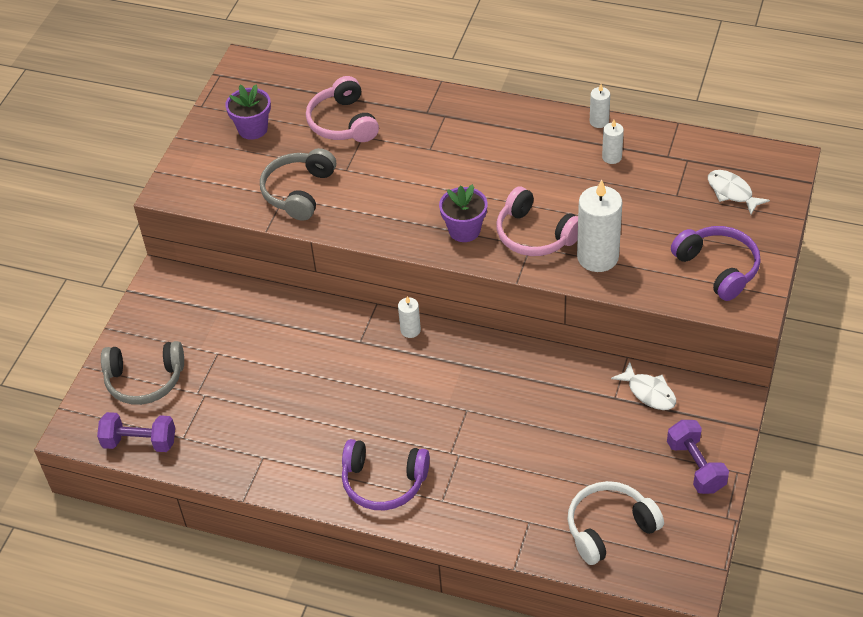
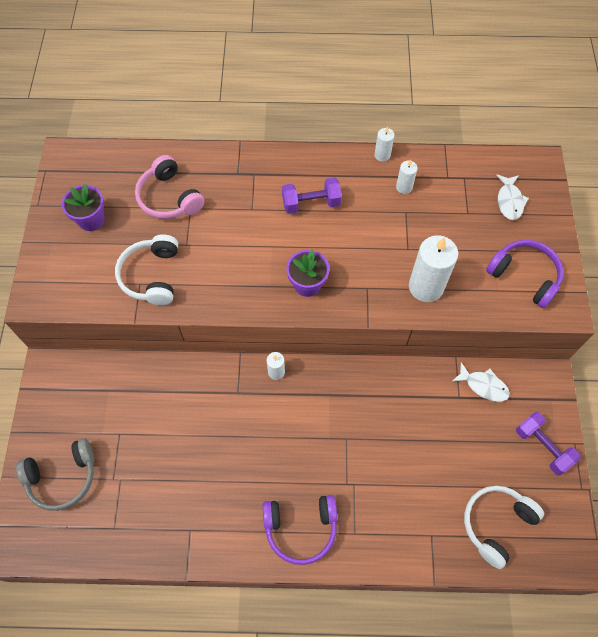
camera: 20 degrees left, 15 degrees up
purple dumbbell [97,412,175,452] -> purple dumbbell moved to [282,177,342,214]
grey headphones [260,148,336,221] -> white headphones [115,234,178,305]
pink headphones [497,187,578,256] -> none
white fish [708,170,770,214] -> white fish turned 120 degrees counterclockwise [496,174,529,220]

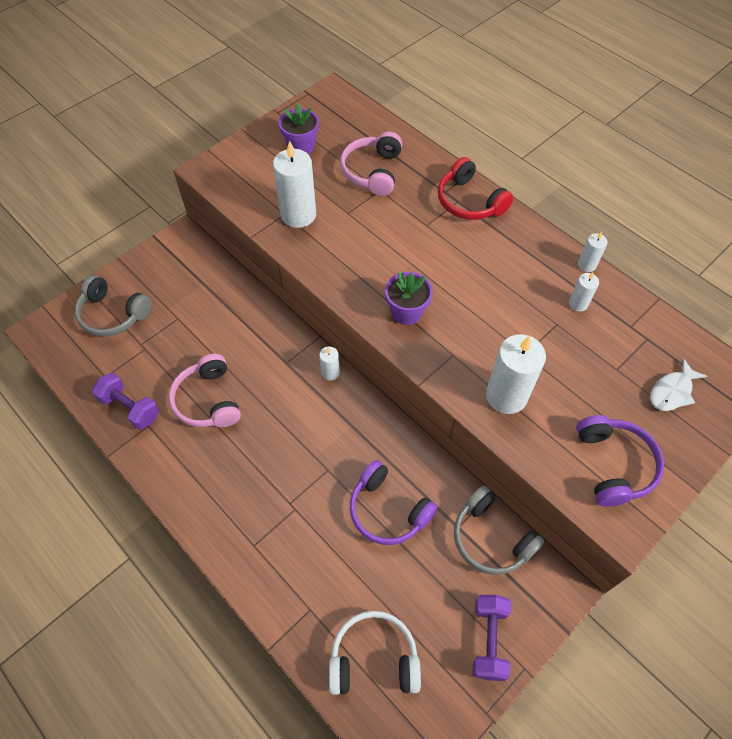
camera: 45 degrees right, 5 degrees down
white headphones [115,234,178,305] -> white candle [273,140,316,228]
purple headphones [263,495,337,565] -> purple headphones moved to [350,460,437,545]
purple dumbbell [282,177,342,214] -> purple dumbbell moved to [92,373,159,430]
white fish [452,362,510,402] -> grey headphones [454,486,545,575]
none -> pink headphones [169,354,241,427]
none -> red headphones [438,157,514,220]

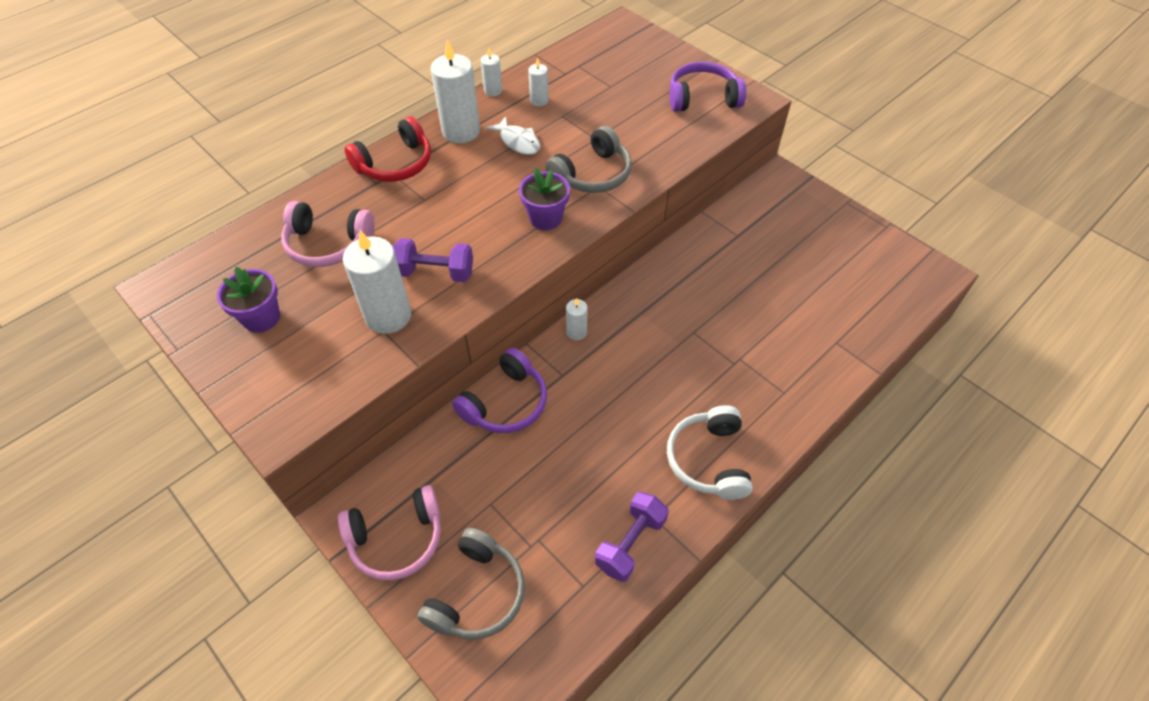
camera: 90 degrees left, 5 degrees down
pink headphones [169,354,241,427] -> pink headphones moved to [338,485,441,581]
white headphones [329,611,421,695] -> white headphones moved to [667,405,753,500]
purple headphones [350,460,437,545] -> purple headphones moved to [452,348,547,433]
grey headphones [454,486,545,575] -> grey headphones moved to [545,126,632,193]
purple dumbbell [473,595,511,681] -> purple dumbbell moved to [393,238,473,282]
white candle [486,334,546,414] -> white candle moved to [431,40,480,143]
white fish [650,358,707,411] -> white fish moved to [486,116,540,155]

